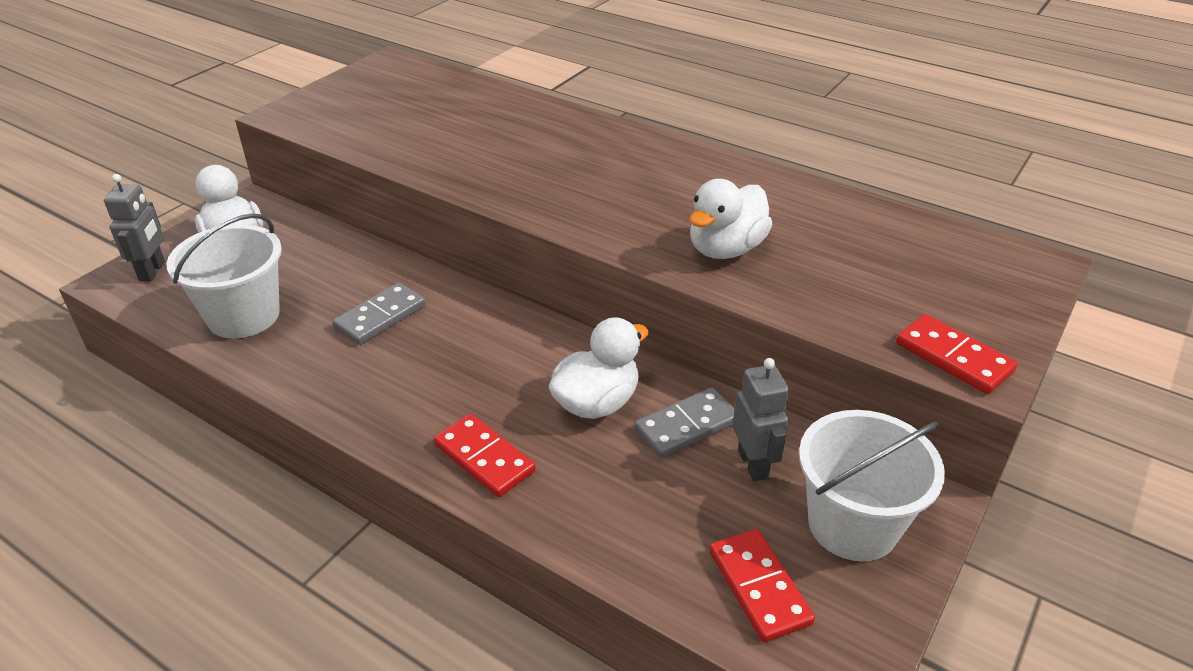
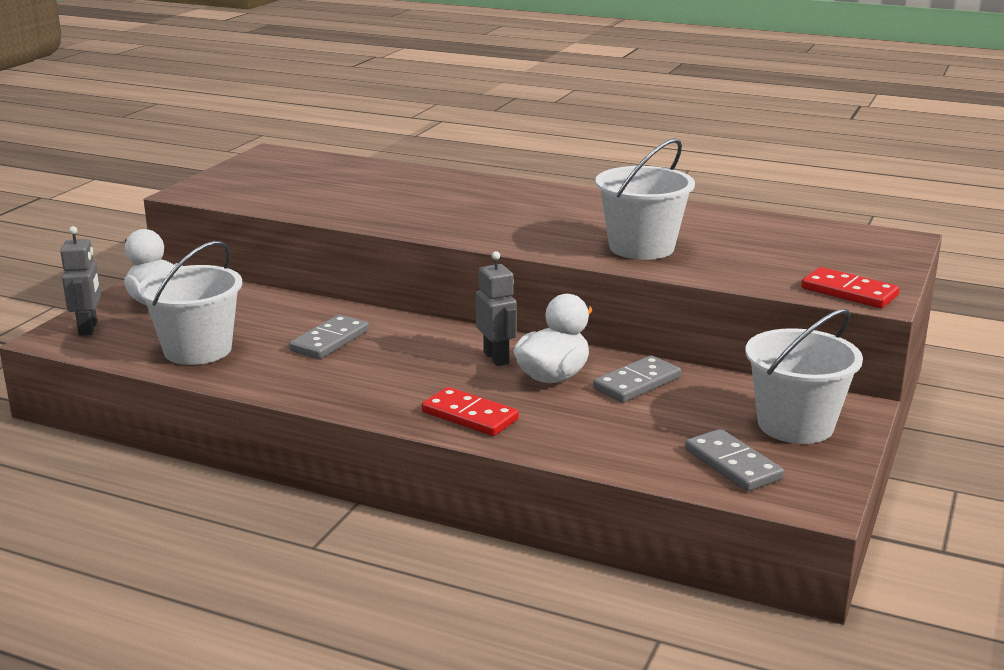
camera: 10 degrees left, 15 degrees down
white duck [689,179,772,259] -> white bucket [595,138,695,260]
red domino [709,529,815,642] -> grey domino [685,429,784,491]
grey robot [733,358,789,482] -> grey robot moved to [476,251,517,366]

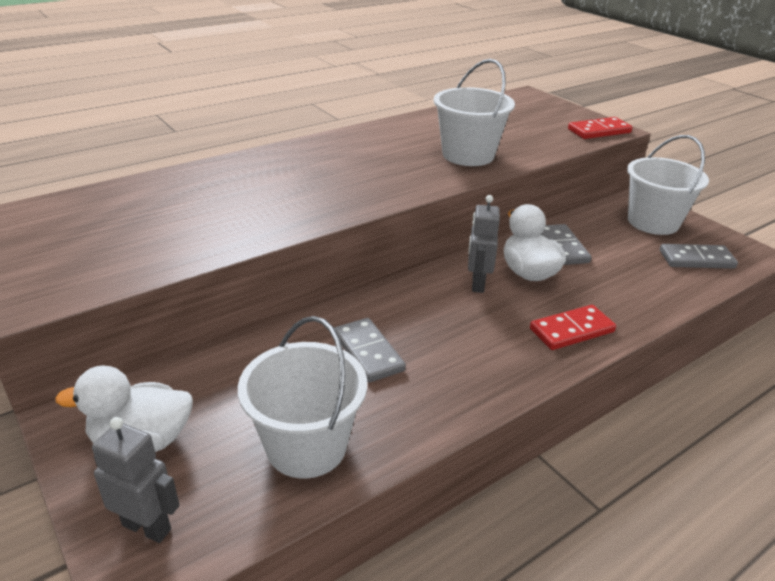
camera: 60 degrees left, 10 degrees up
grey robot [476,251,517,366] -> grey robot turned 90 degrees counterclockwise [468,195,500,293]

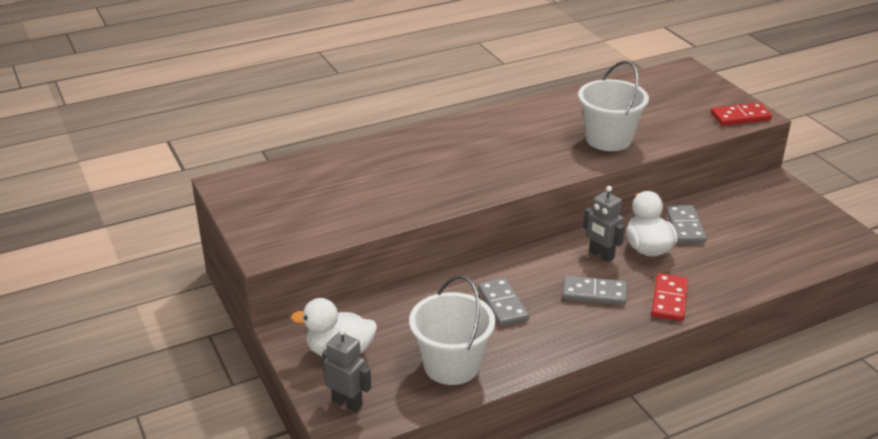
camera: 10 degrees right, 0 degrees up
grey robot [468,195,500,293] -> grey robot turned 60 degrees counterclockwise [583,186,625,262]
red domino [530,305,616,350] -> red domino turned 60 degrees counterclockwise [651,273,688,321]
white bucket [627,135,709,235] -> none
grey domino [660,244,738,269] -> grey domino moved to [562,275,627,305]

